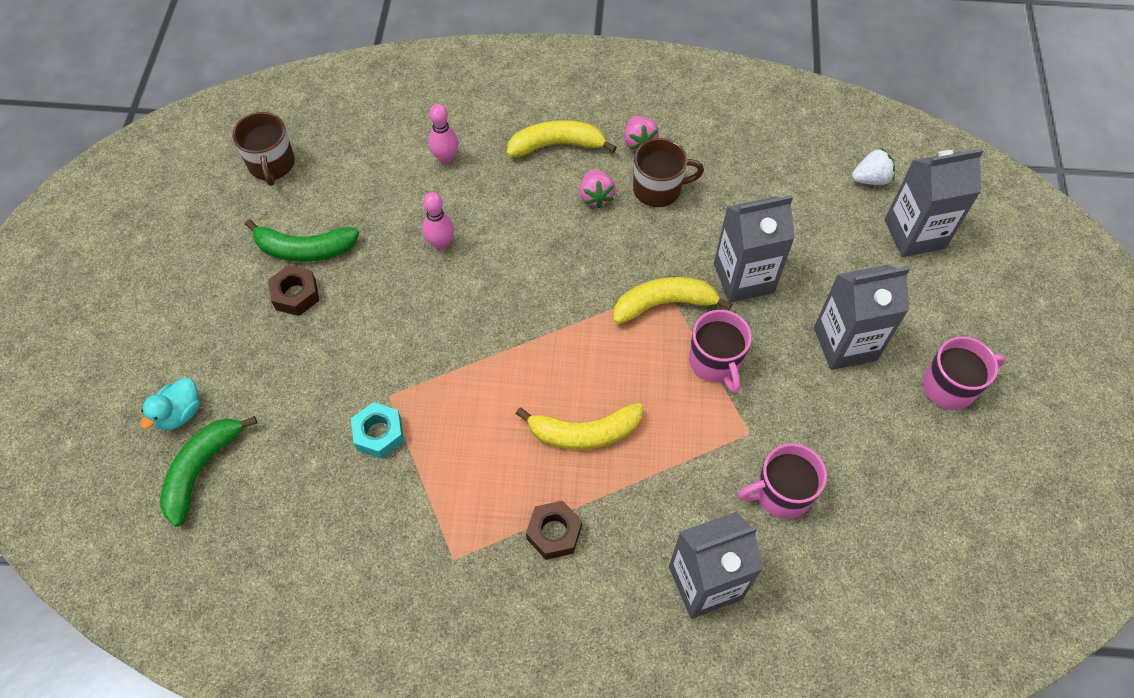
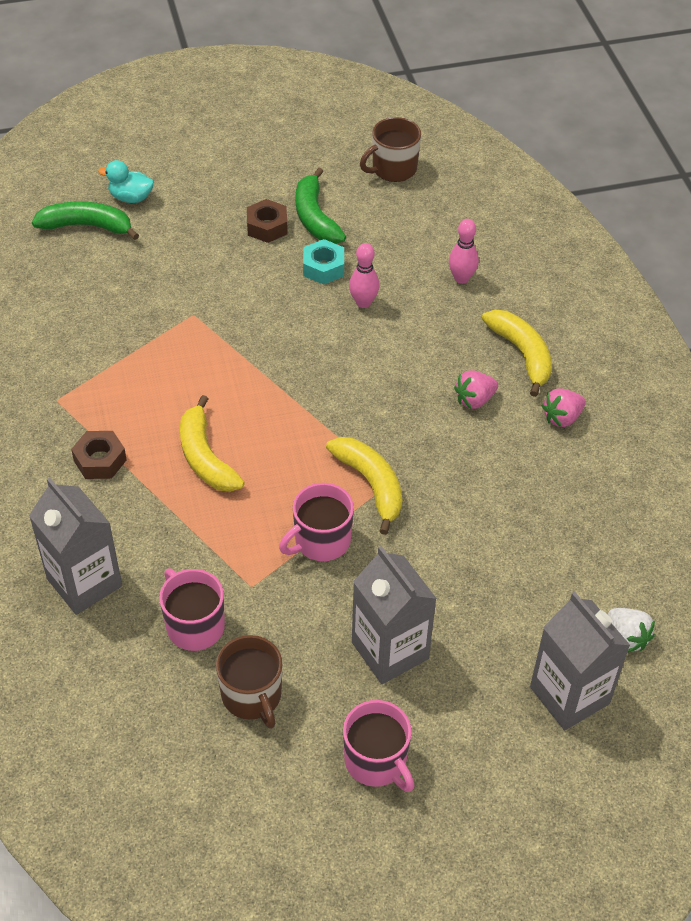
camera: 70 degrees right, 10 degrees down
turquoise nut [351,402,404,459] -> turquoise nut moved to [303,239,344,285]
brown mug [633,138,704,207] -> brown mug moved to [216,635,282,729]
grey carton [714,195,795,303] -> none

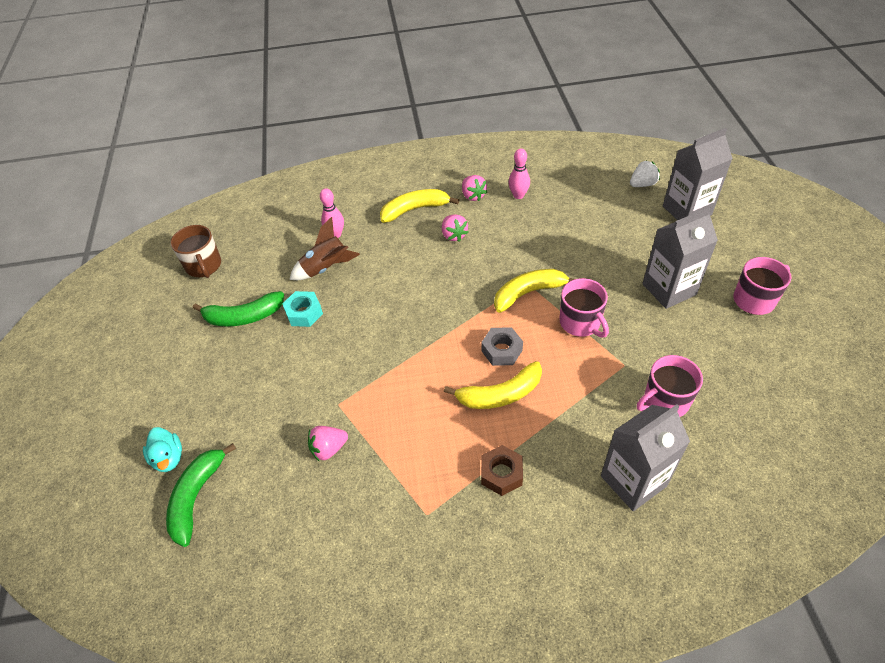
camera: 80 degrees left, 0 degrees up
turquoise duck [98,160,154,203] -> turquoise duck turned 45 degrees counterclockwise [143,427,182,472]
brown mug [216,635,282,729] -> none
brown nut [247,199,288,243] -> none
pink bowling pin [349,243,380,308] -> pink bowling pin moved to [508,149,530,199]
none -> brown rocket [289,217,360,280]
none -> pink strawberry [308,426,348,462]
none -> grey nut [481,327,523,366]

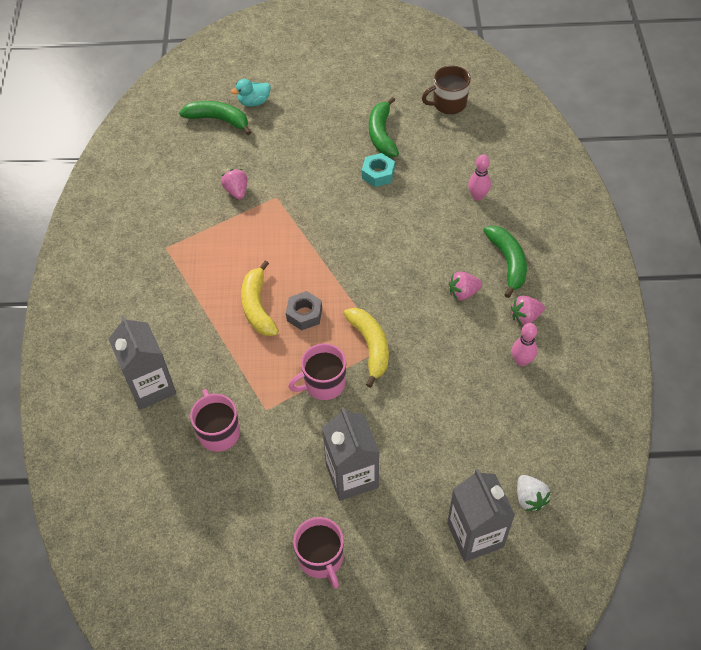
camera: 95 degrees right, 5 degrees up
brown rocket [289,217,360,280] -> none
yellow banana [380,189,459,223] -> green banana [483,225,527,298]
brown nut [481,445,523,496] -> none

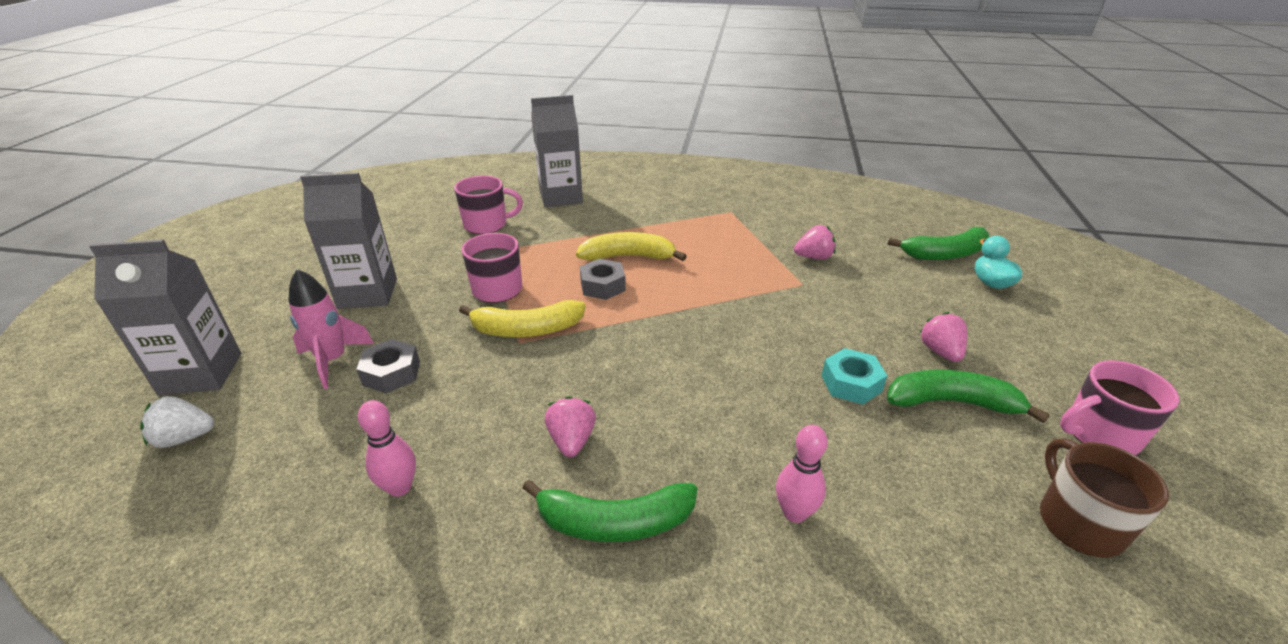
camera: 100 degrees right, 20 degrees down
green banana [179,101,251,135] -> green banana turned 45 degrees clockwise [888,227,989,260]
pink mug [293,517,344,589] -> pink mug moved to [1060,360,1180,455]
pink strawberry [511,296,545,325] -> pink strawberry moved to [919,312,967,362]
none -> pink rocket [289,269,374,389]
none -> grey nut [356,339,420,393]

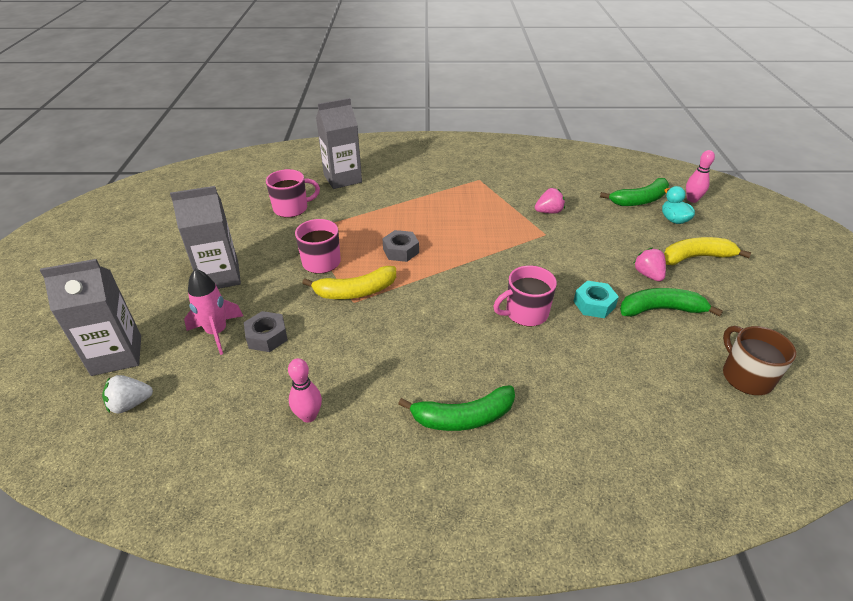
camera: 10 degrees left, 5 degrees up
pink strawberry [545,396,596,457] -> none
yellow banana [576,232,687,261] -> yellow banana moved to [664,237,751,265]
pink bowling pin [776,425,828,523] -> pink bowling pin moved to [686,150,715,203]
pink mug [1060,360,1180,455] -> pink mug moved to [493,265,557,326]

